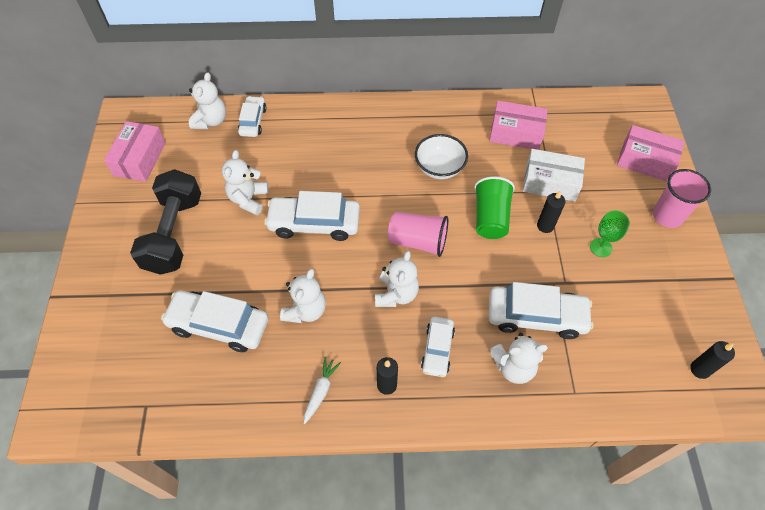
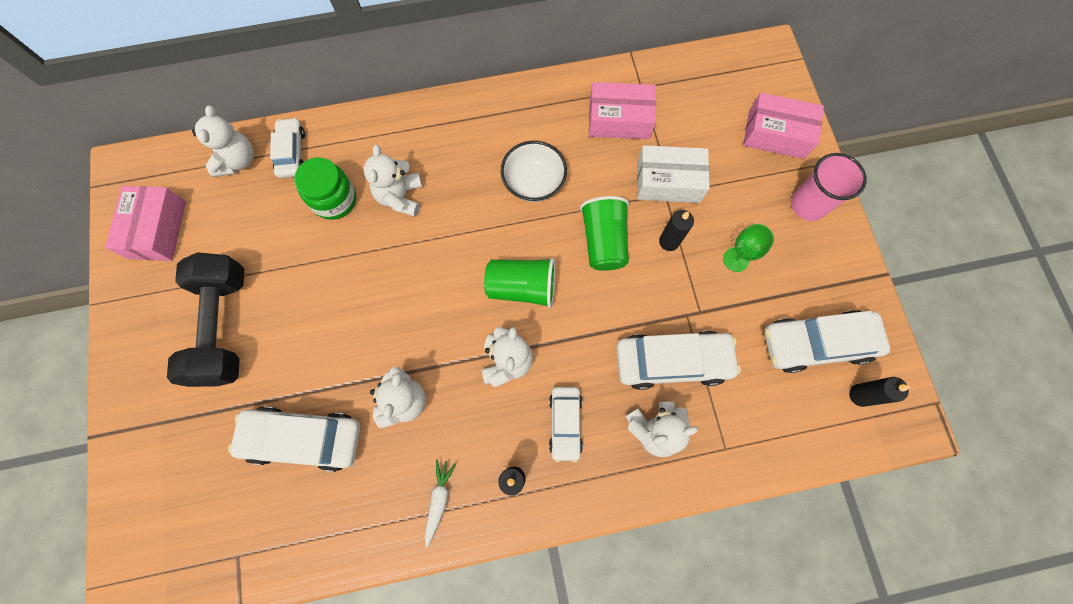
camera: 10 degrees left, 15 degrees up
white teddy bear [222,150,269,215] -> white teddy bear moved to [364,145,422,217]
white car [264,191,360,241] -> white car moved to [764,310,890,373]
pink cup [388,212,448,257] -> green cup [484,257,556,308]
none -> green jar [294,157,356,220]

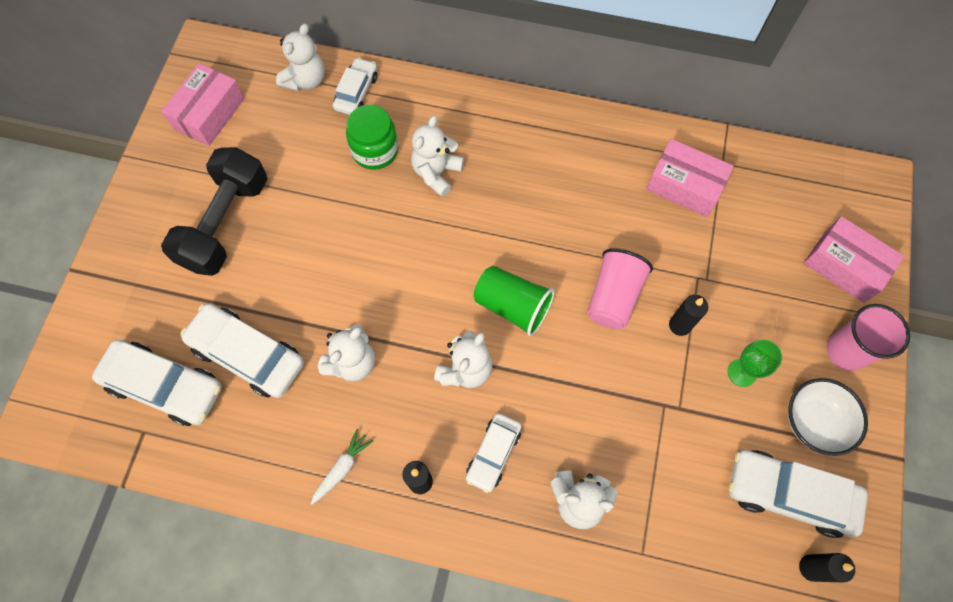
camera: 25 degrees right, 5 degrees down
white bowl [501,141,567,202] -> white bowl moved to [788,378,868,456]
green cup [580,196,629,271] -> pink cup [587,248,653,329]
white car [616,331,741,390] -> white car moved to [92,340,222,426]
white box [637,145,710,203] -> none

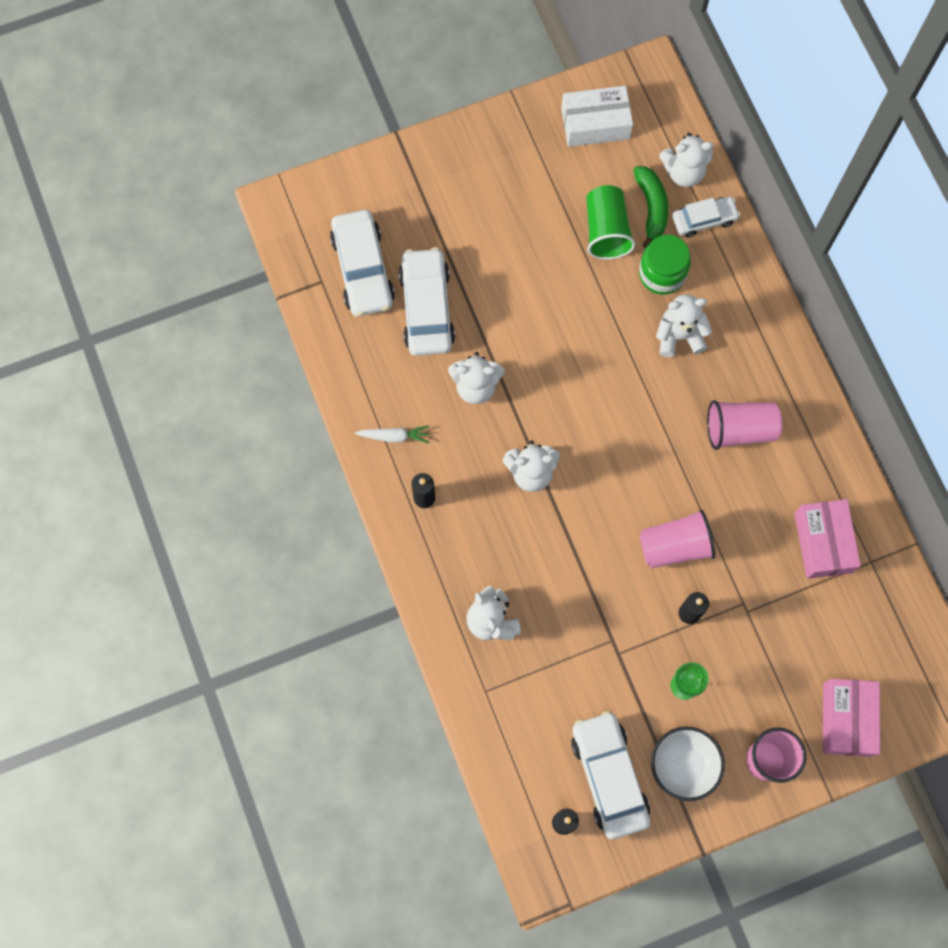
camera: 55 degrees right, 5 degrees up
pink box [161,63,245,146] -> white box [561,86,633,147]
black dumbbell [161,147,267,276] -> none
white car [466,413,522,493] -> none
green cup [474,266,555,336] -> green cup moved to [586,185,635,260]
none -> green banana [633,166,668,248]
none -> pink cup [707,400,782,450]

